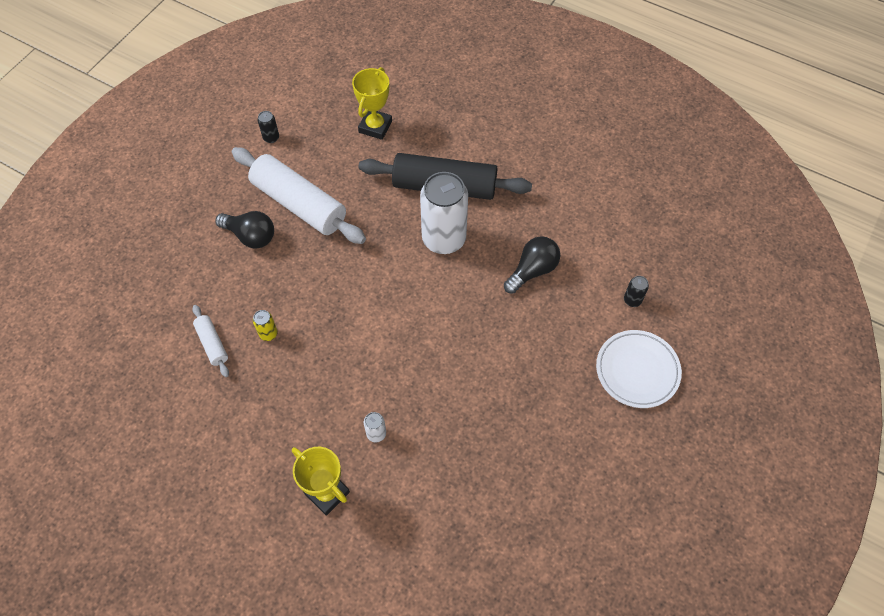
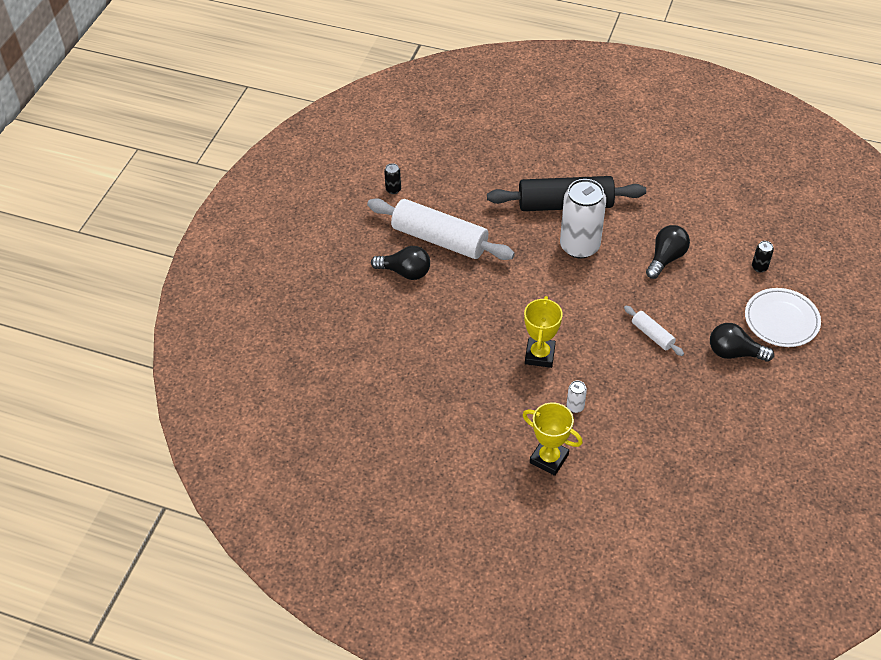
camera: 10 degrees left, 10 degrees down
white rolling pin [192,305,229,377] -> white rolling pin moved to [624,306,684,356]
yellow can [253,310,278,341] -> none
yellow trophy [352,67,392,140] -> yellow trophy moved to [524,296,563,368]
none -> black light bulb [710,323,774,362]

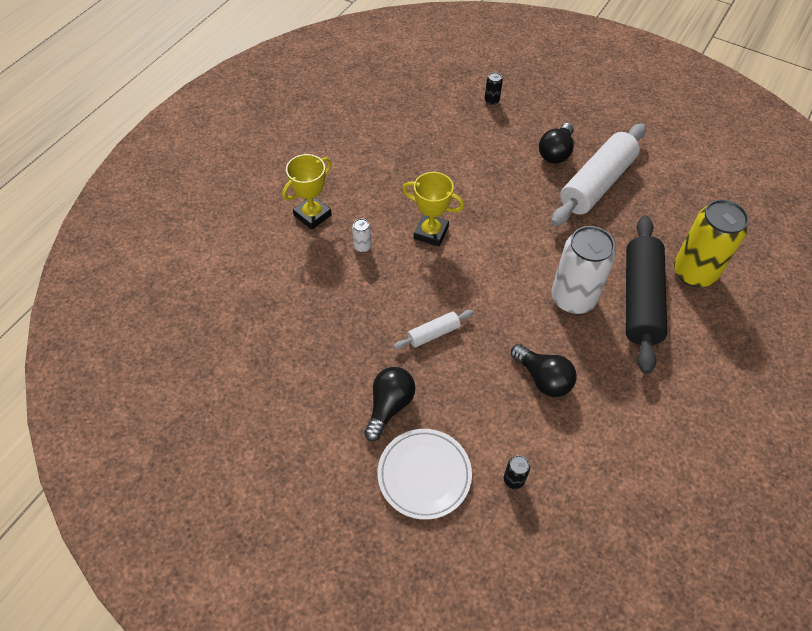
camera: 100 degrees right, 5 degrees up
black can [384,163,401,194] -> black can moved to [485,72,503,105]
none -> yellow can [674,199,749,287]

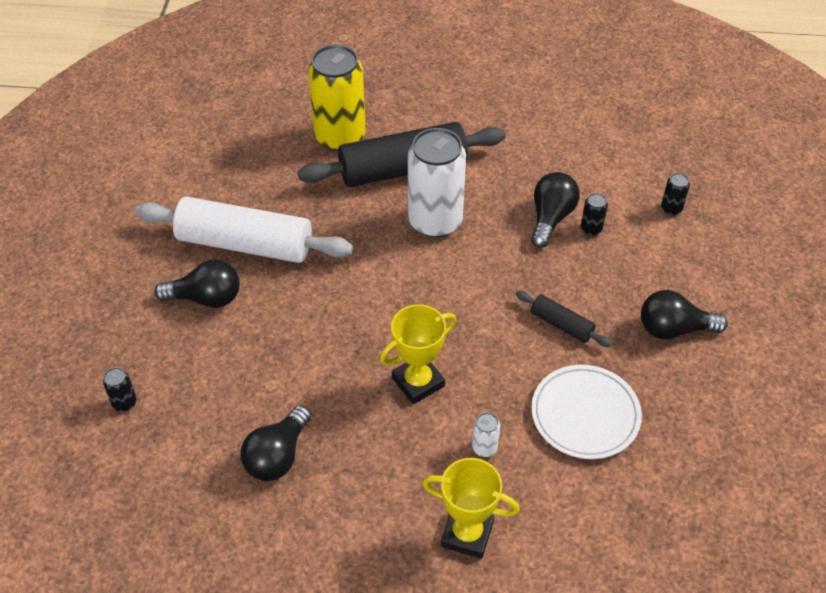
camera: 115 degrees left, 5 degrees down
white plate [377,429,472,520] -> white plate moved to [531,365,642,459]
white rolling pin [394,310,473,349] -> black rolling pin [516,291,612,347]
yellow trophy [402,172,464,247] -> yellow trophy turned 60 degrees clockwise [380,304,456,404]
none -> black light bulb [241,405,311,481]
none -> black can [581,193,608,236]

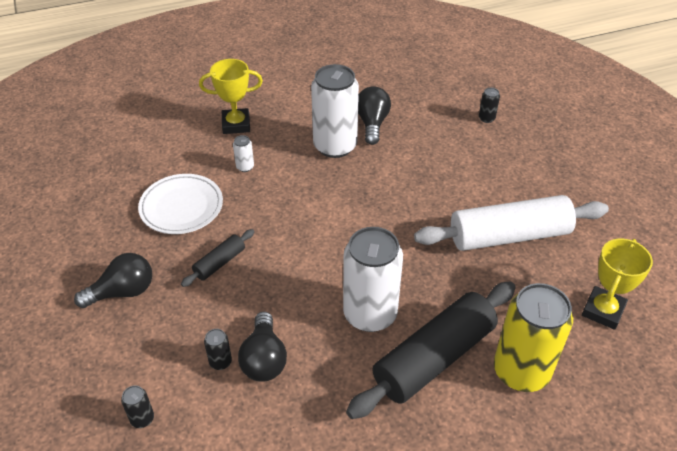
camera: 155 degrees right, 5 degrees down
black light bulb [154,259,240,308] -> none
yellow trophy [380,304,456,404] -> yellow trophy moved to [582,239,653,330]
black rolling pin [516,291,612,347] -> black rolling pin turned 60 degrees counterclockwise [181,229,254,287]
none -> white can [311,64,359,158]

